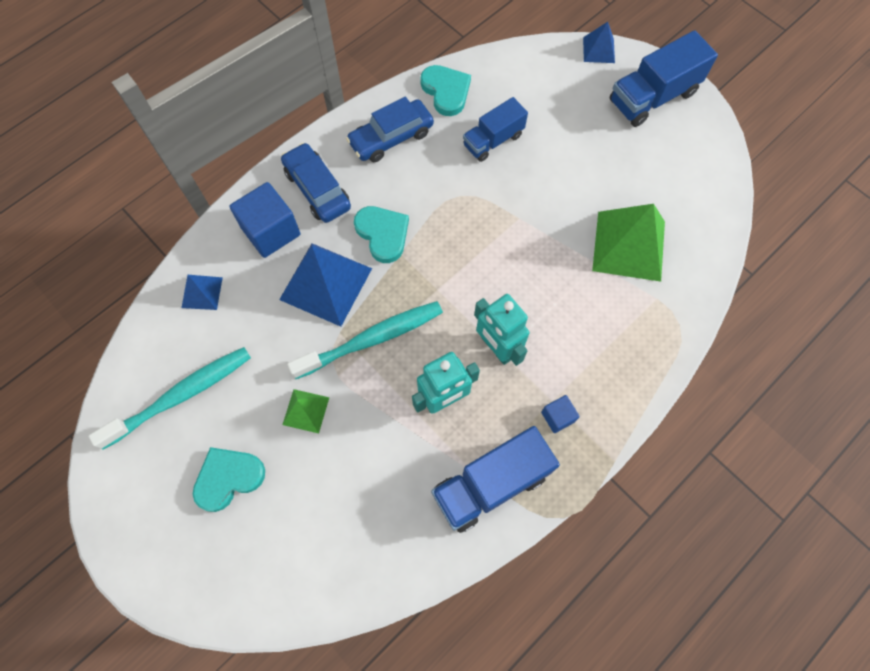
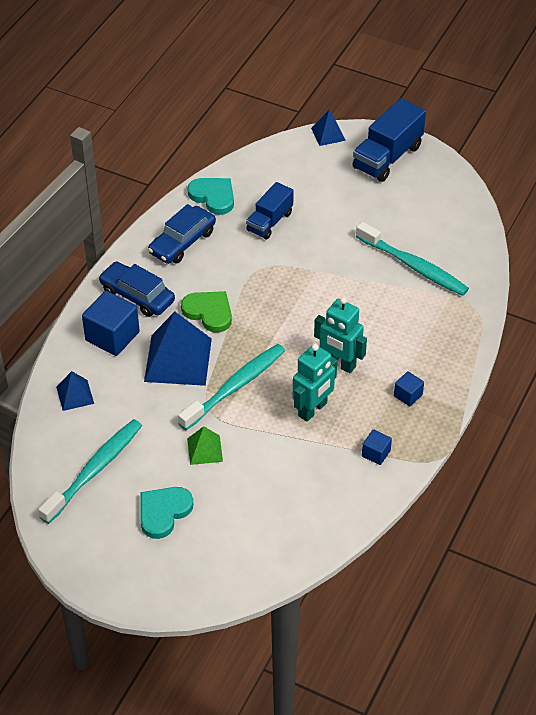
camera: 20 degrees left, 20 degrees down
turquoise heart [354,206,409,263] -> green heart [181,291,232,333]
blue truck [431,426,560,533] -> blue cube [362,429,392,465]
green pyramid [592,204,665,282] -> turquoise toothbrush [356,222,469,296]

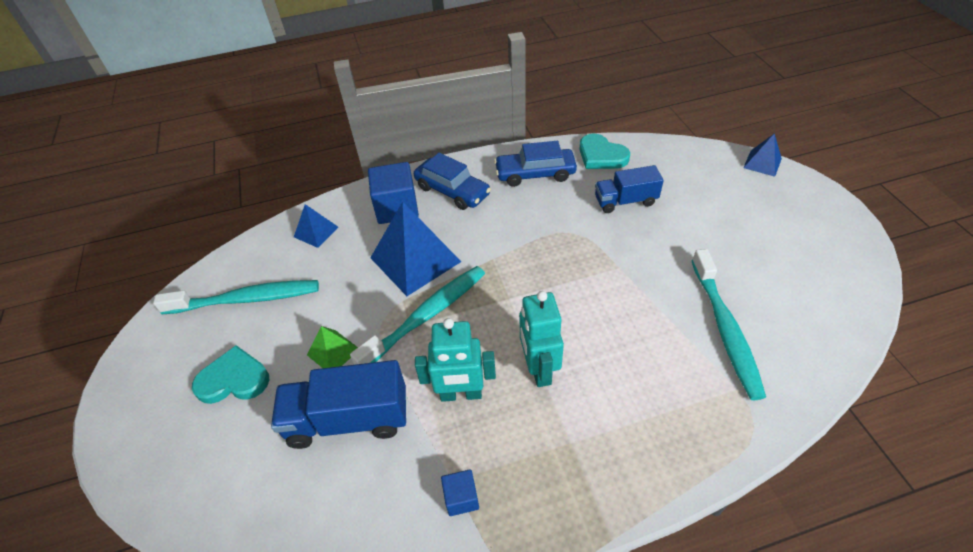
camera: 50 degrees right, 0 degrees up
blue car [98,261,175,317] -> blue car turned 135 degrees clockwise [414,153,491,210]
turquoise toothbrush [178,344,285,430] -> turquoise toothbrush turned 45 degrees counterclockwise [350,266,485,365]
green heart [181,291,232,333] -> none
turquoise heart [187,178,234,215] -> turquoise heart turned 135 degrees clockwise [579,134,630,169]
blue truck [352,98,426,182] -> blue truck moved to [271,360,406,449]
blue cube [394,371,424,406] -> none

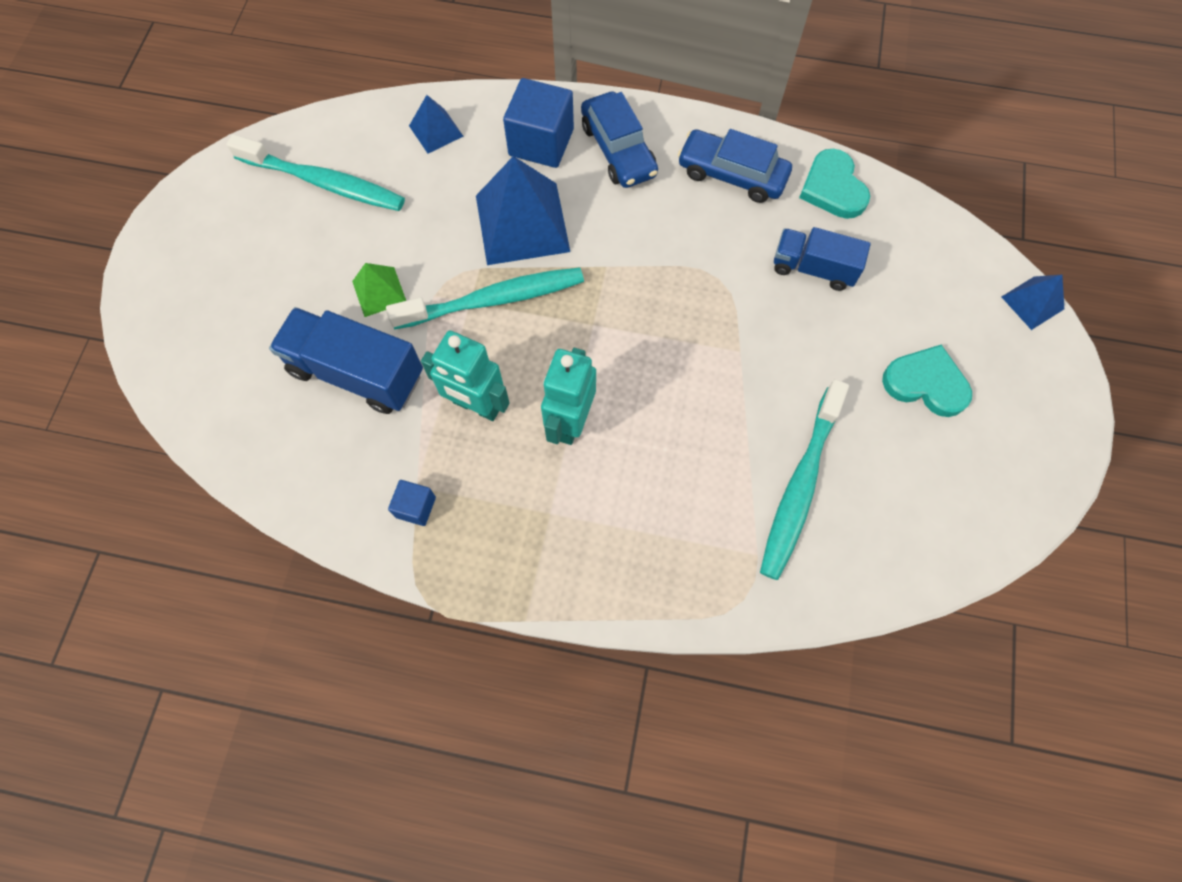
camera: 25 degrees right, 20 degrees up
turquoise heart [192,345,269,404] -> turquoise heart moved to [882,345,972,417]

